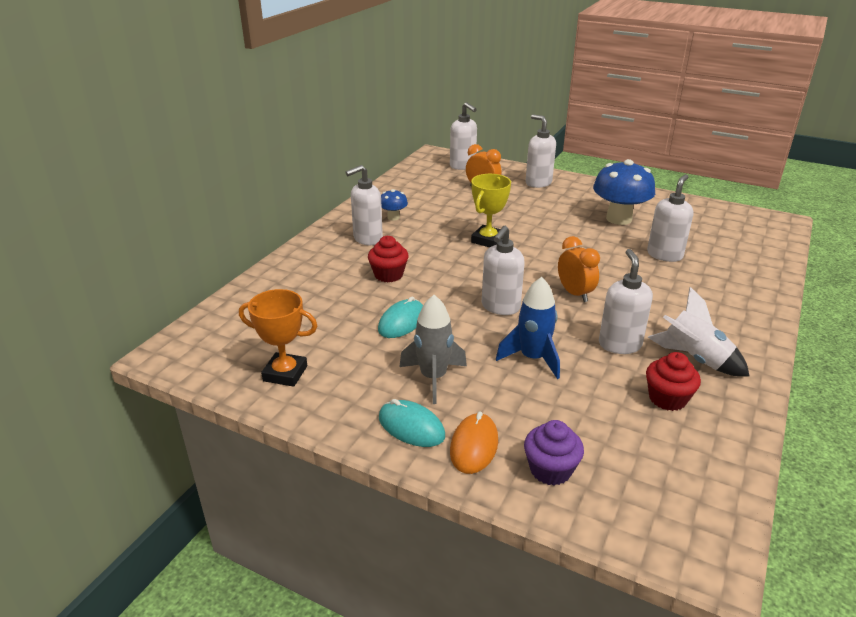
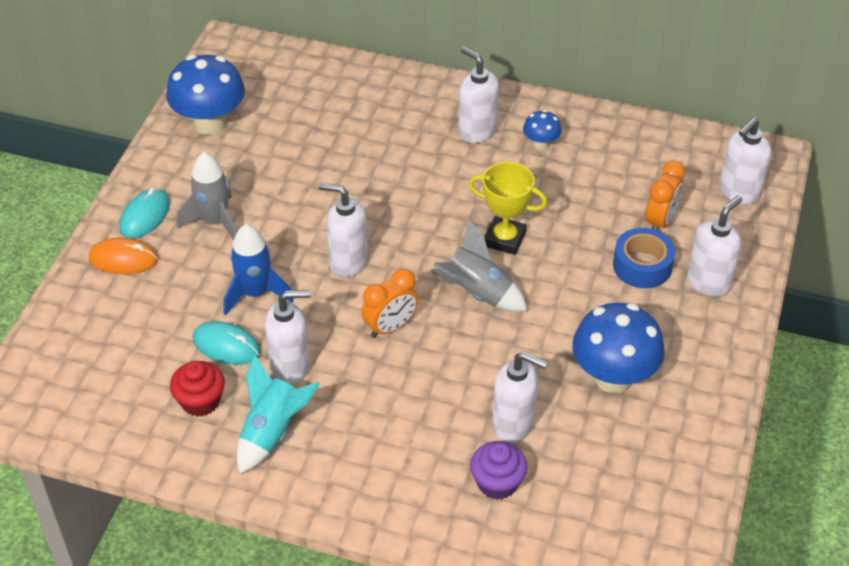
camera: 80 degrees right, 15 degrees up
orange trophy [239,289,317,387] -> blue mushroom [166,55,245,135]
red cupcake [368,236,409,282] -> none
turquoise mouse [378,297,423,338] -> turquoise mouse moved to [193,321,261,365]
purple cupcake [524,420,584,485] -> purple cupcake moved to [470,441,528,500]
white rocket [647,287,750,377] -> turquoise rocket [237,354,320,474]
none -> grey rocket [430,219,528,312]
none -> blue tape [613,228,675,288]

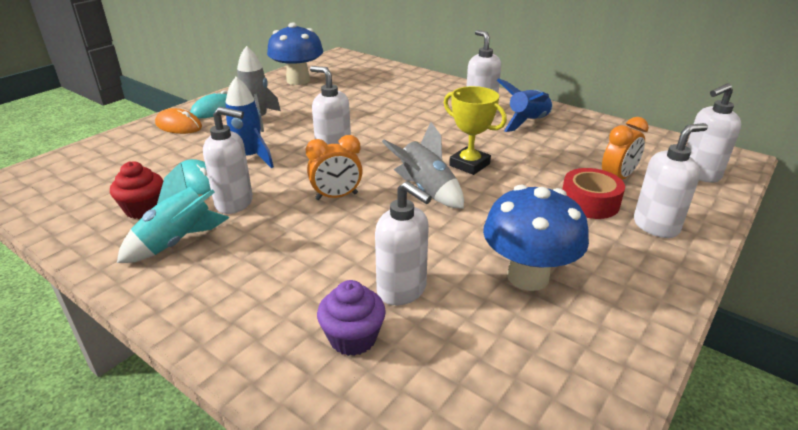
camera: 20 degrees right, 15 degrees down
blue mushroom [523,110,562,150] -> blue rocket [497,78,553,132]
blue tape [613,228,675,288] -> red tape [562,168,625,219]

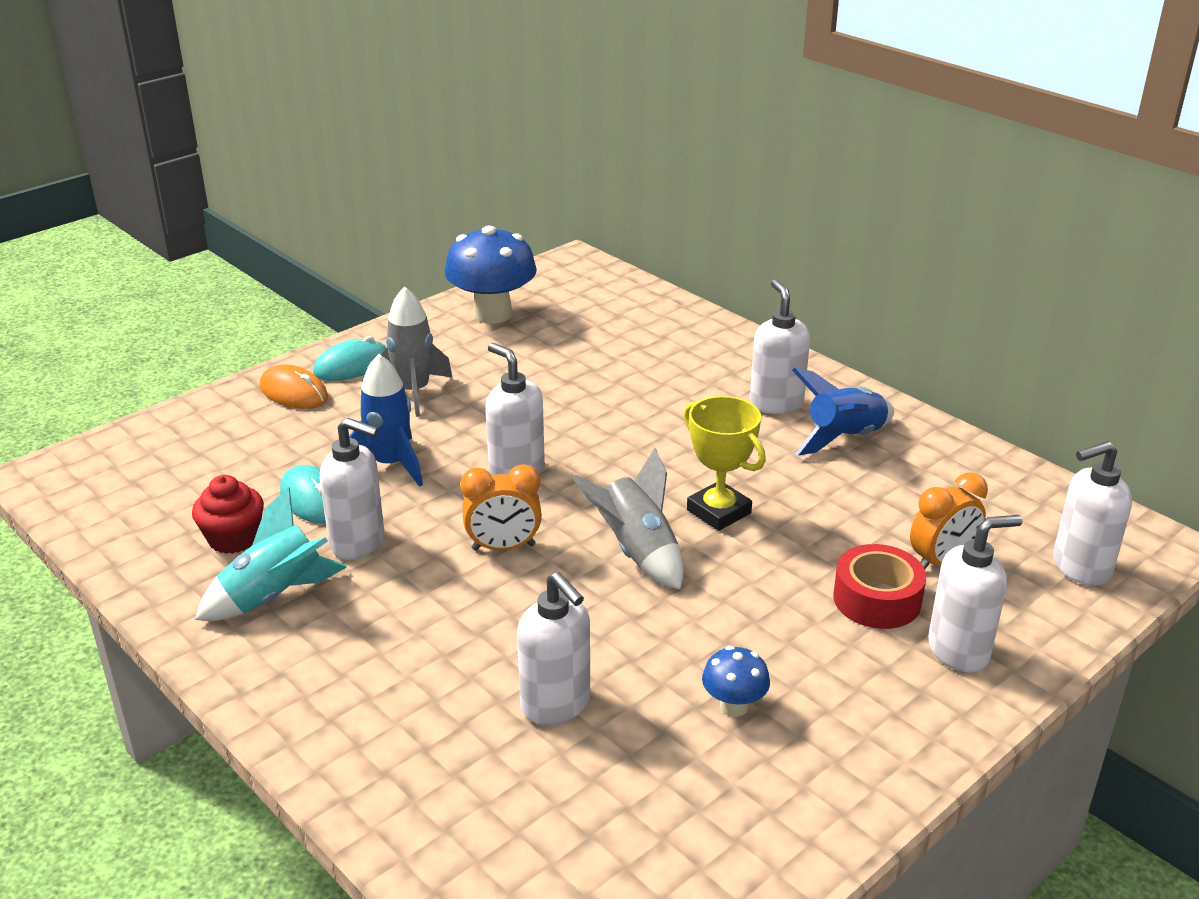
camera: 10 degrees right, 0 degrees up
purple cupcake [317,280,386,356] -> none
blue mushroom [483,185,589,291] -> blue mushroom [702,646,770,717], size x0.49

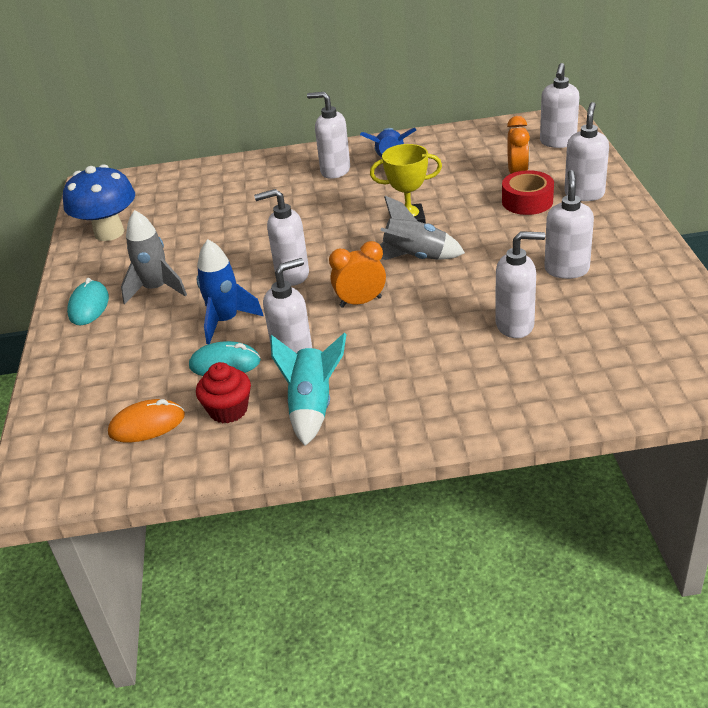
camera: 50 degrees left, 5 degrees up
orange mouse [260,365,328,409] -> orange mouse moved to [108,399,185,442]
orange clock [460,464,542,551] -> orange clock turned 135 degrees counterclockwise [329,241,386,308]
blue mushroom [702,646,770,717] -> white soap dispenser [544,170,594,279]

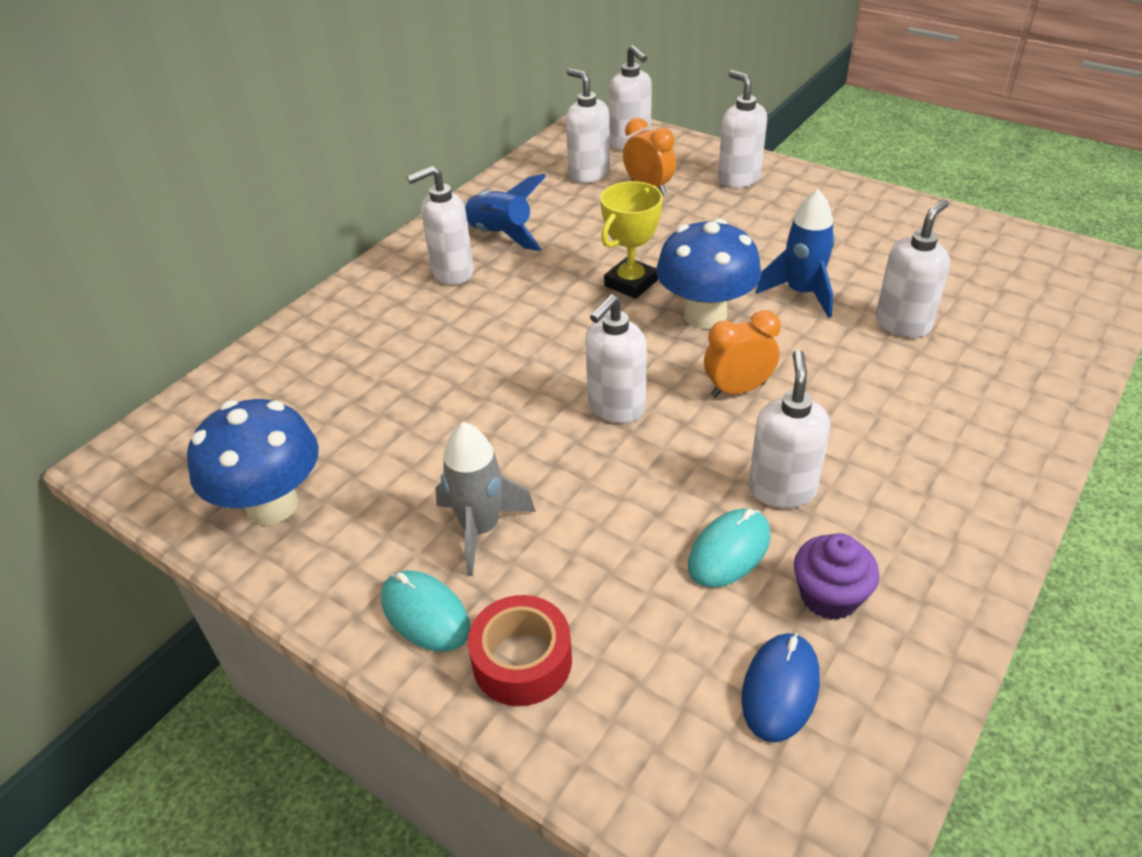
camera: 50 degrees left, 5 degrees up
orange mouse [108,399,185,442] -> blue mouse [742,633,820,743]
blue rocket [196,239,264,344] -> blue rocket moved to [756,189,835,318]
red cupcake [196,362,251,423] -> purple cupcake [794,533,879,620]
turquoise rocket [270,333,347,446] -> none
orange clock [329,241,386,308] -> orange clock turned 45 degrees clockwise [704,310,781,398]
grey rocket [380,196,465,260] -> blue mushroom [656,218,762,329]
red tape [502,170,554,215] -> red tape moved to [468,595,572,706]
white soap dispenser [544,170,594,279] -> white soap dispenser moved to [566,68,610,183]

